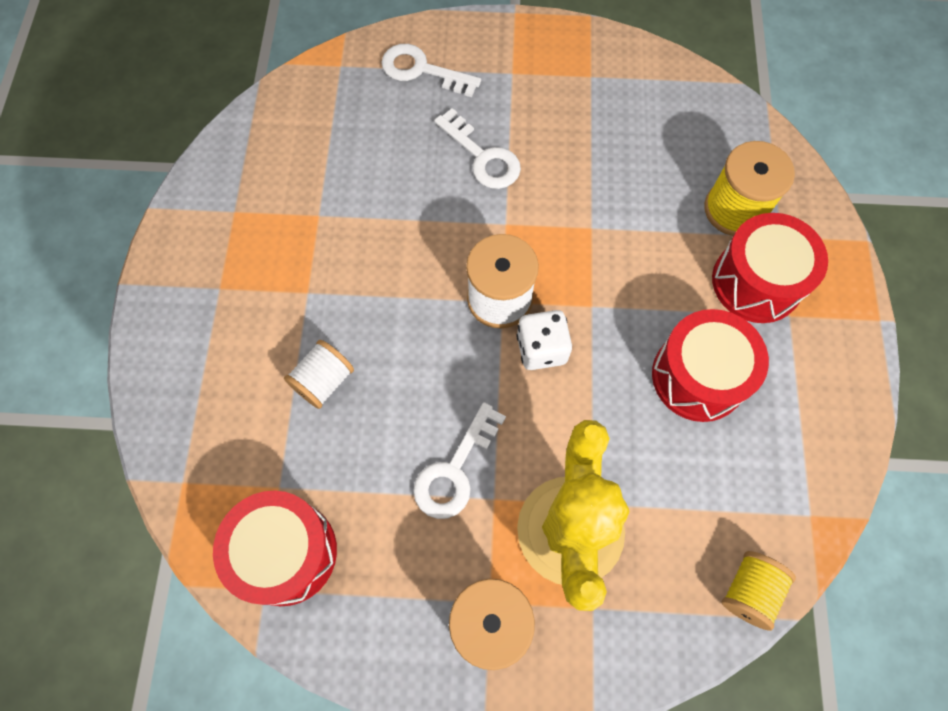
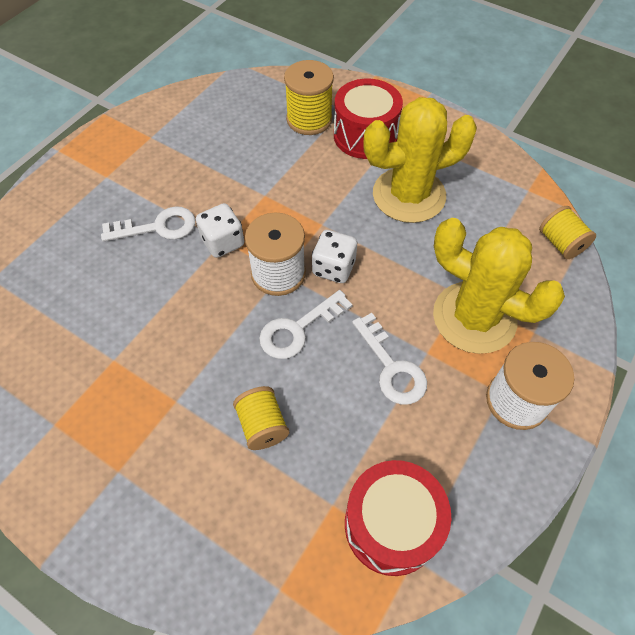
camera: 60 degrees left, 10 degrees down
white spool [284,340,354,409] -> yellow spool [233,386,289,450]
white key [381,44,481,97] -> white key moved to [259,290,353,359]
red drum [652,309,769,422] -> yellow cactus [363,97,477,223]
none -> white dice [196,203,244,258]

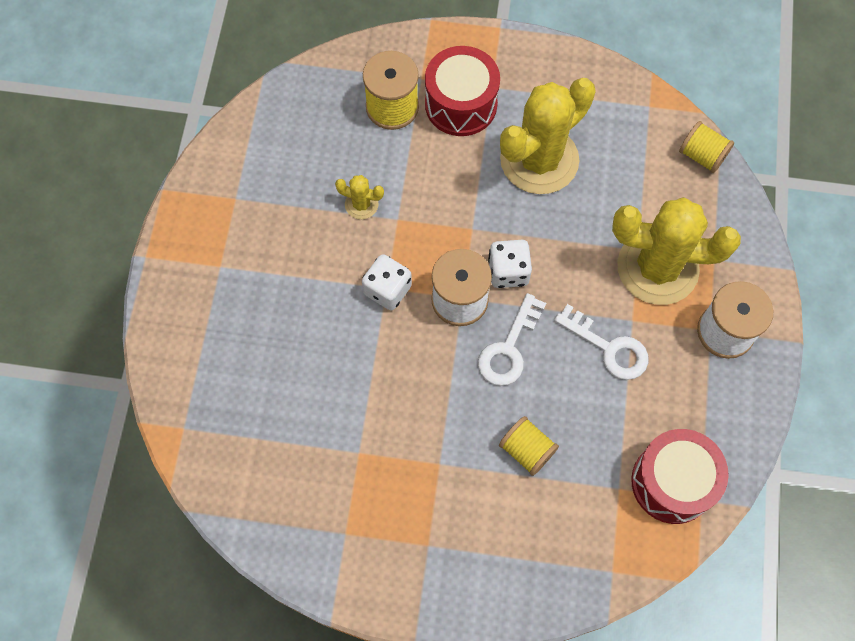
camera: 25 degrees left, 10 degrees up
white key [101,206,195,242] -> none
none -> yellow cactus [335,175,384,219]

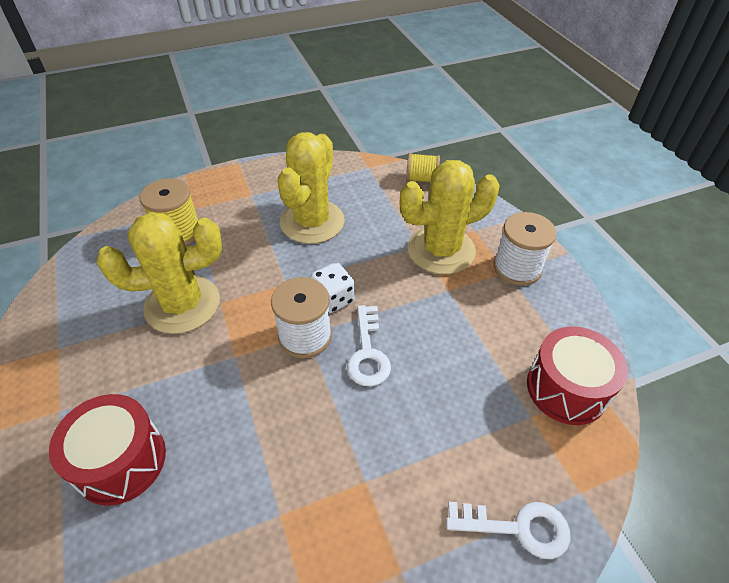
camera: 30 degrees left, 20 degrees down
yellow cactus [335,175,384,219] -> yellow cactus [97,212,222,334], size x2.37
white dice [362,254,412,310] -> none
red drum [425,46,500,136] -> red drum moved to [49,394,166,506]
yellow spool [499,416,559,476] -> none
white key [554,304,649,380] -> white key moved to [446,502,571,559]

